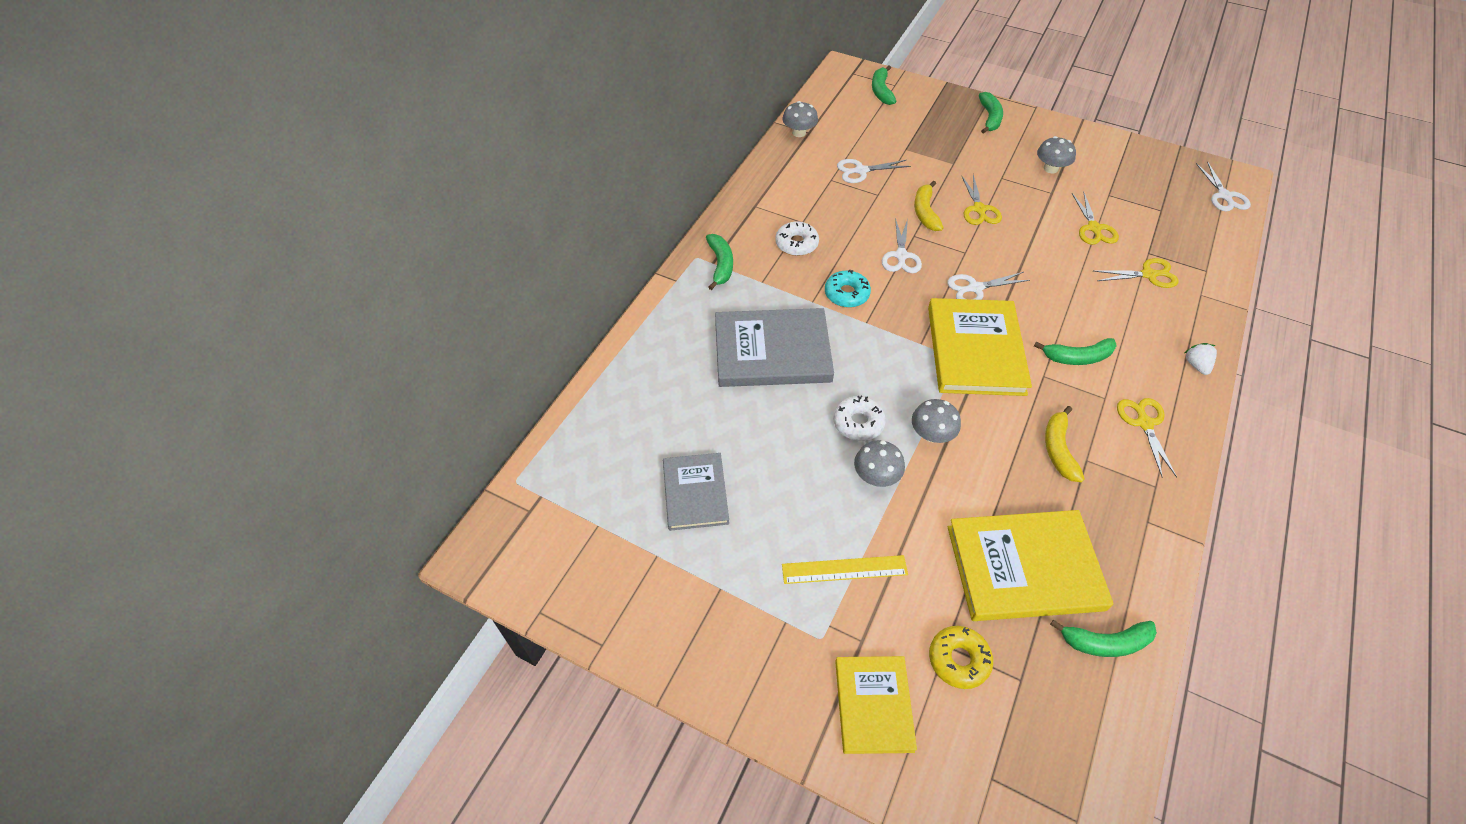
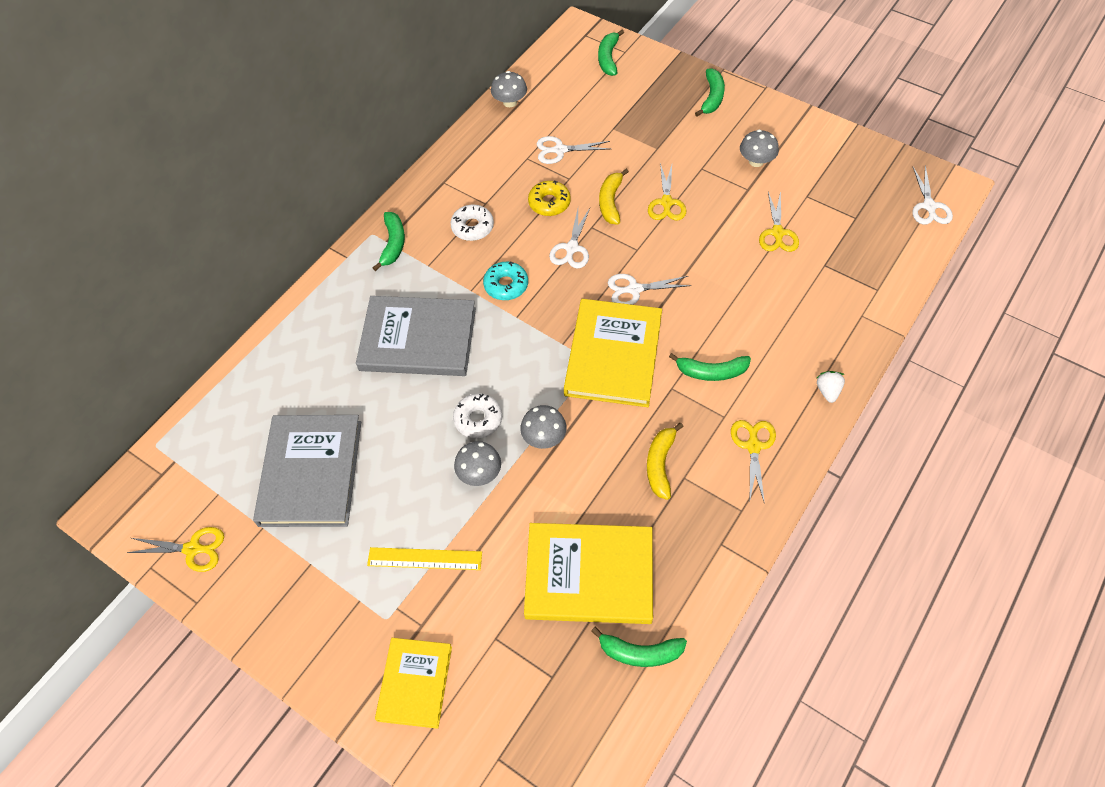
camera: 10 degrees right, 5 degrees up
grey book [663,453,729,531] -> grey book [253,415,361,527], size x1.63
yellow donut [929,626,993,689] -> yellow donut moved to [528,180,571,216]
yellow scissors [1094,258,1179,288] -> yellow scissors moved to [127,527,224,572]

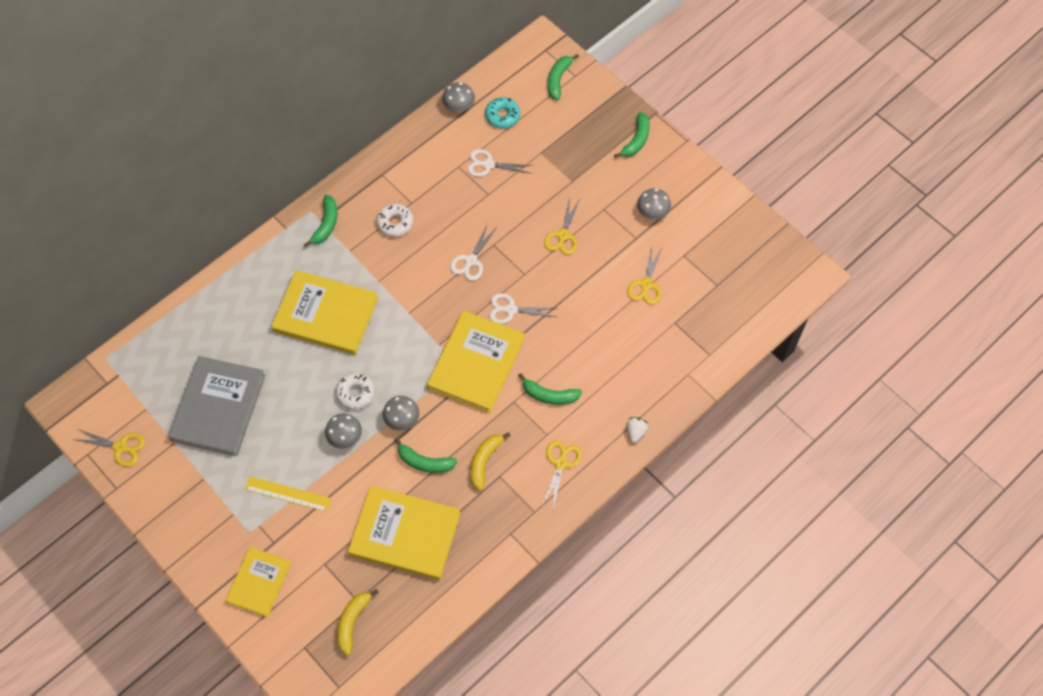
camera: 10 degrees right, 5 degrees up
grey book [356,296,476,376] -> yellow book [271,270,378,355]
turquoise donut [483,261,528,300] -> turquoise donut moved to [485,97,520,128]
yellow donut [528,180,571,216] -> none
green banana [591,626,687,667] -> green banana moved to [394,438,457,473]
yellow banana [599,169,629,225] -> yellow banana moved to [337,589,379,656]
white scissors [913,166,953,225] -> none

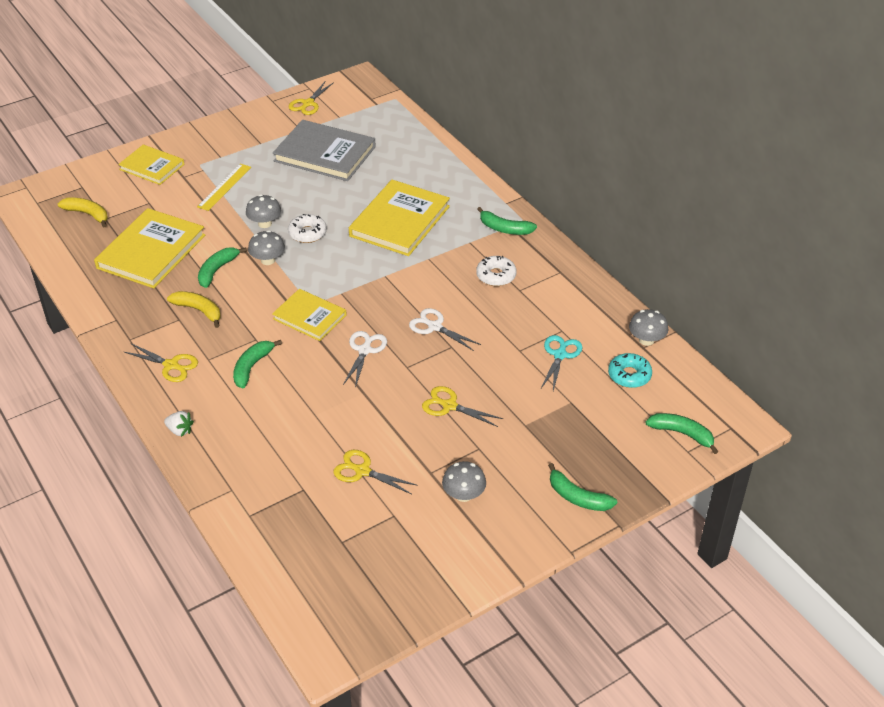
camera: 100 degrees right, 20 degrees down
yellow book [427,311,525,413] -> yellow book [272,289,347,341], size x0.61
white scissors [467,149,534,177] -> turquoise scissors [541,335,583,391]

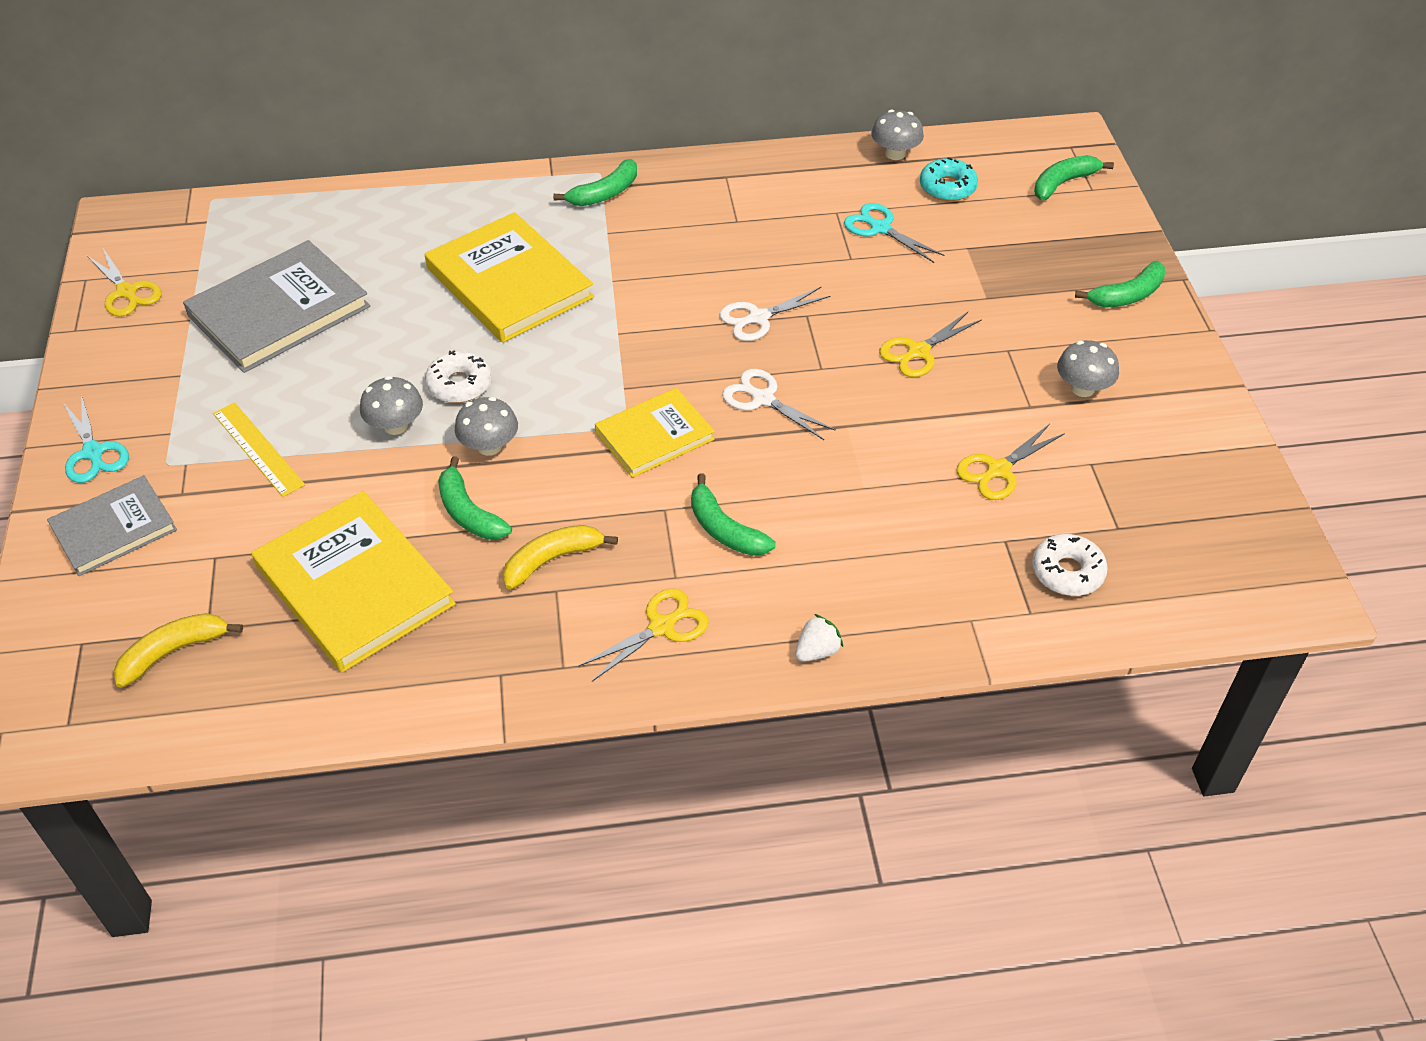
camera: 65 degrees left, 5 degrees up
yellow book [118,144,184,185] -> grey book [47,475,177,576]
white donut [476,256,517,286] -> white donut moved to [1032,534,1108,596]
none -> turquoise scissors [63,394,129,483]

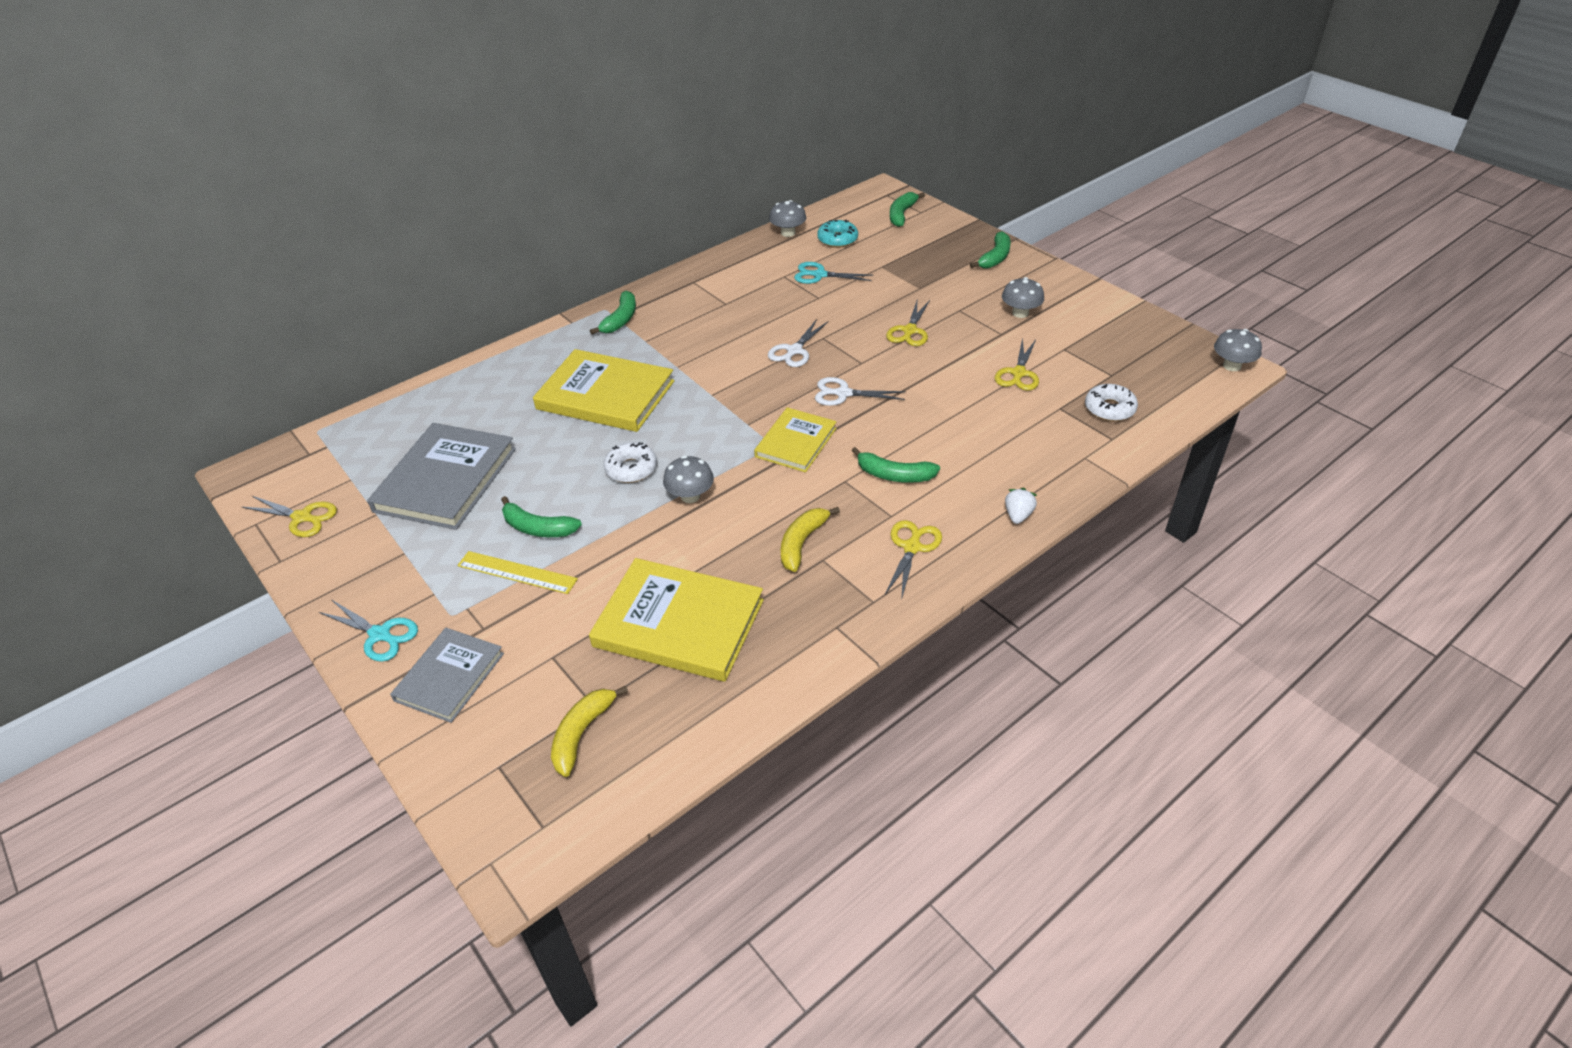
camera: 30 degrees left, 5 degrees down
grey mushroom [360,376,423,435] -> grey mushroom moved to [1214,329,1262,371]
green banana [438,456,512,540] -> green banana moved to [501,496,582,537]

